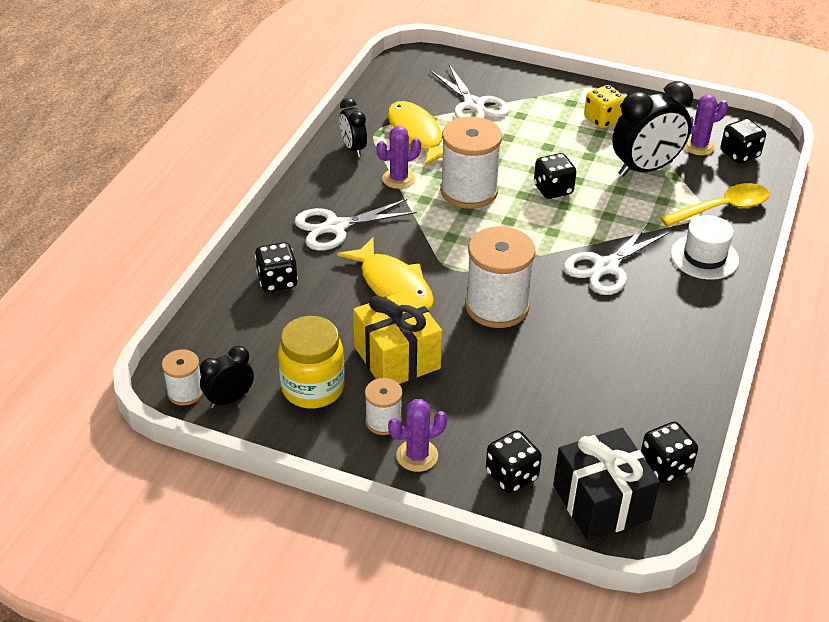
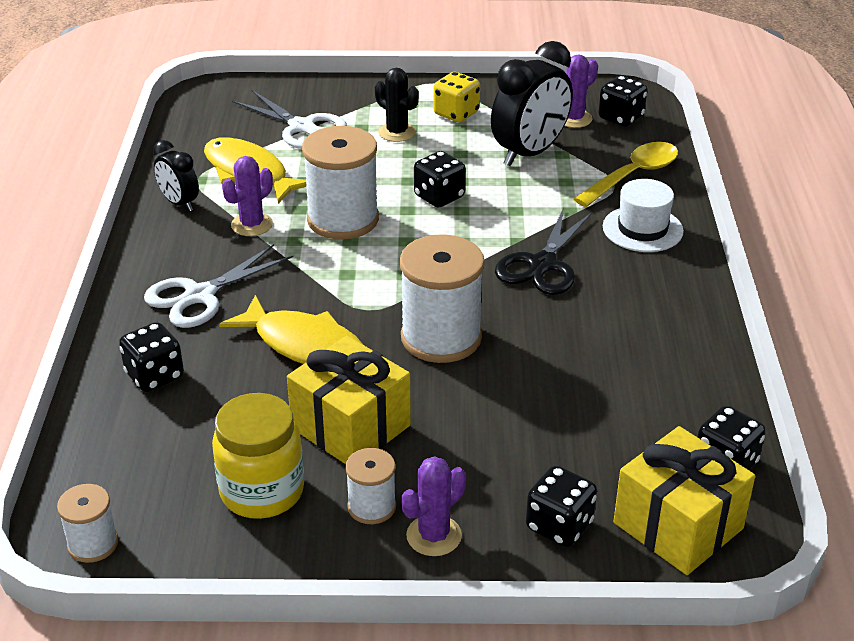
camera: 20 degrees left, 5 degrees down
black clock [200,346,254,409] -> none
black gift [553,428,660,541] -> yellow gift [613,426,755,575]
white scissors [564,222,669,295] -> black scissors [495,208,592,295]
none -> black cactus [375,68,419,142]

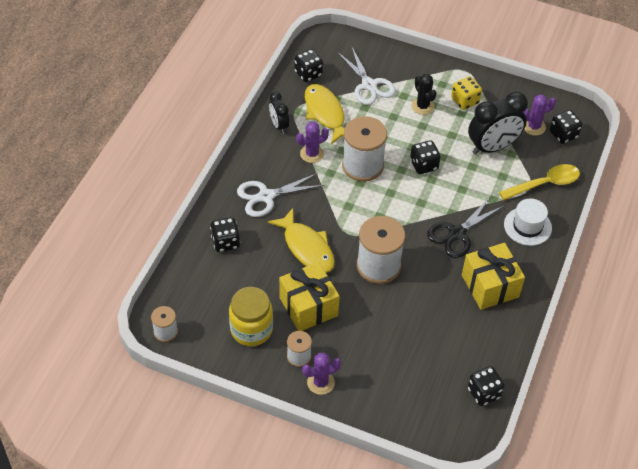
camera: 20 degrees right, 15 degrees up
black dice [526,466,597,547] -> black dice moved to [294,49,323,82]
yellow gift [613,426,755,575] -> yellow gift moved to [462,243,525,310]

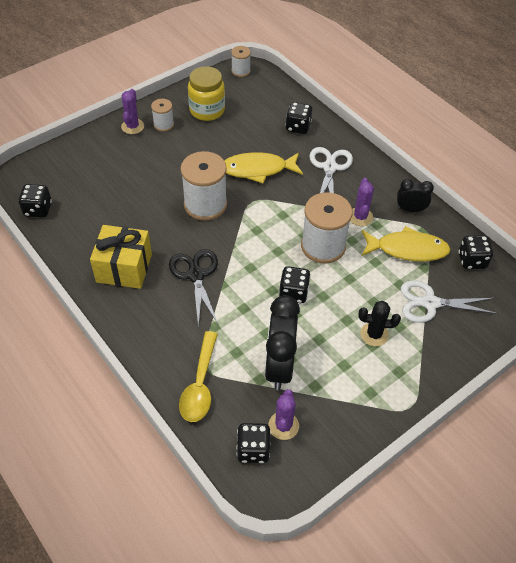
camera: 120 degrees right, 0 degrees up
yellow gift [279,262,340,331] -> none
yellow dice [451,76,482,110] -> none
white hat [504,198,552,246] -> none

